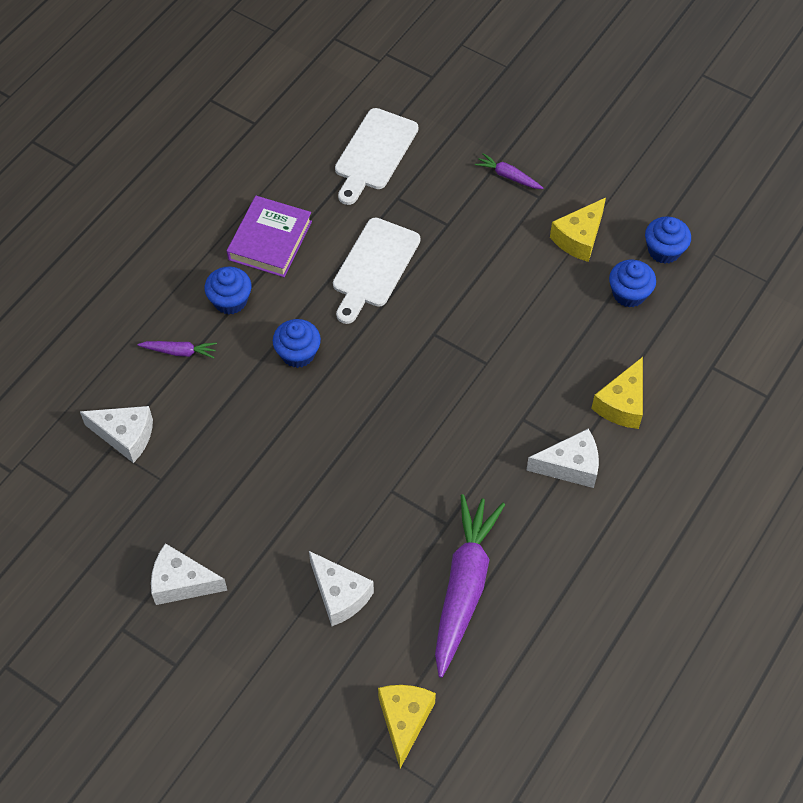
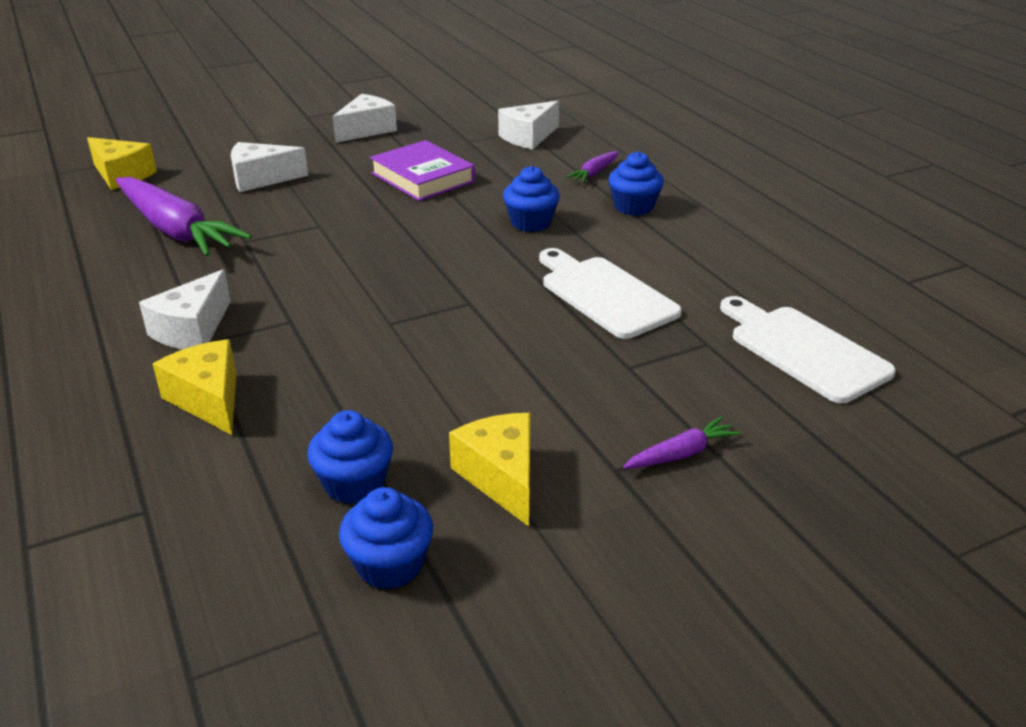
camera: 120 degrees right, 25 degrees down
purple book [227,196,312,277] -> purple book moved to [370,140,475,201]

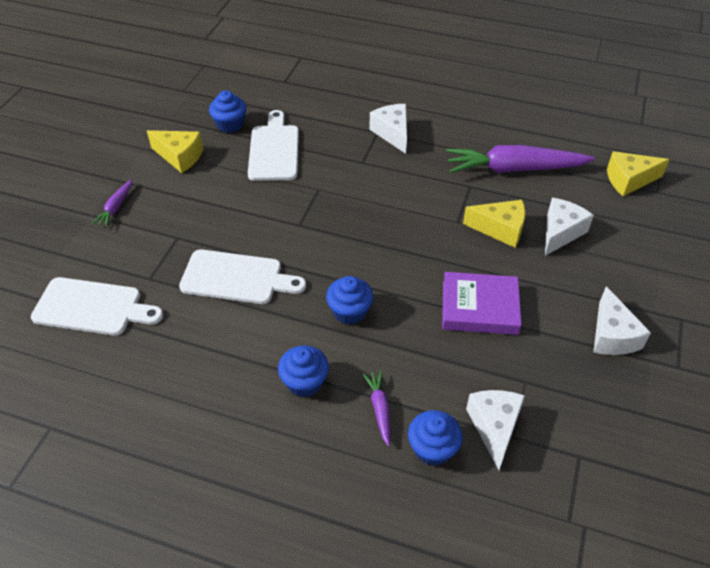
camera: 135 degrees right, 15 degrees up
yellow cheese [153,339,237,435] -> yellow cheese moved to [463,200,525,248]
blue cupcake [339,487,433,590] -> blue cupcake moved to [408,410,462,466]
none -> white cutting board [248,110,299,181]

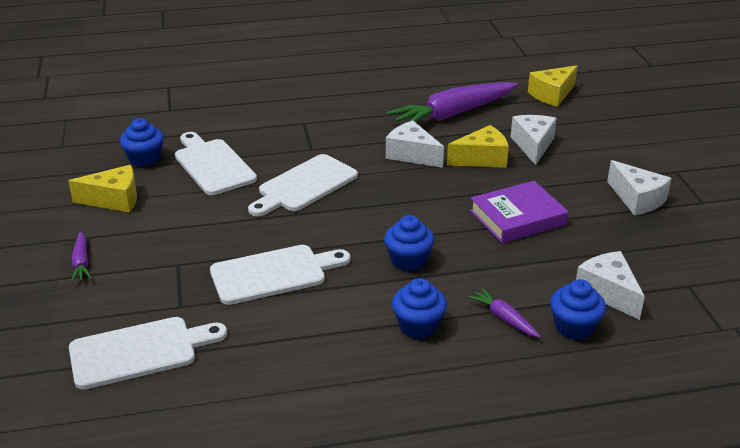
camera: 30 degrees left, 15 degrees down
white cheese [369,104,407,154] -> white cheese moved to [386,121,444,168]
none -> white cutting board [248,154,358,217]

